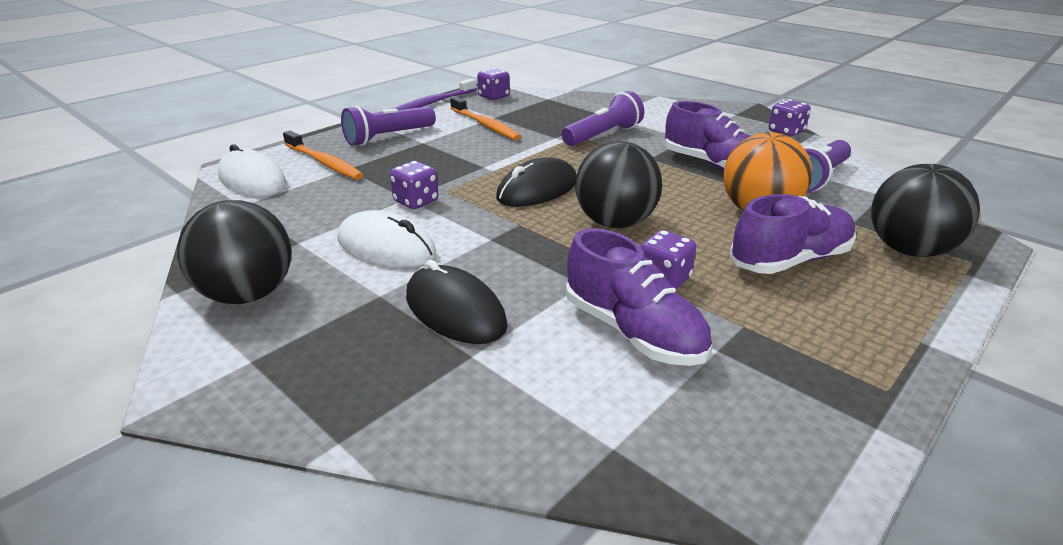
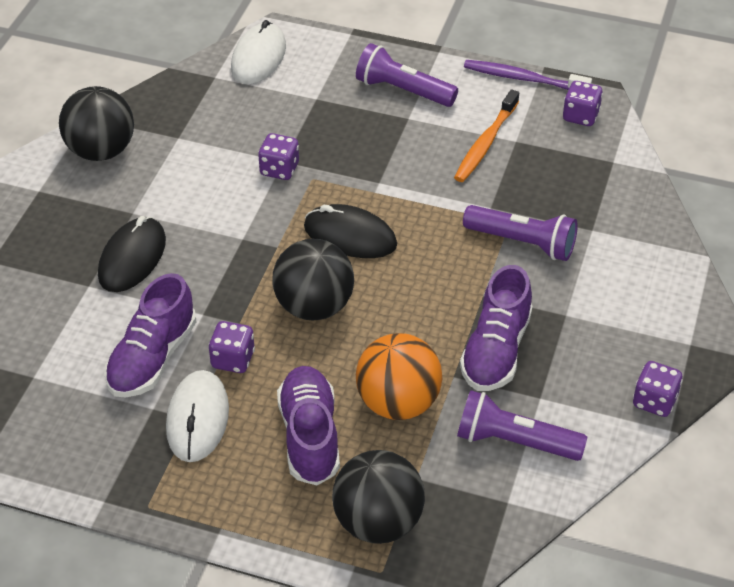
camera: 65 degrees right, 15 degrees up
orange toothbrush [283,131,363,180] -> none
white mouse [337,210,436,267] -> white mouse moved to [166,370,229,462]
purple shoe [730,194,856,274] -> purple shoe turned 135 degrees counterclockwise [277,366,340,485]

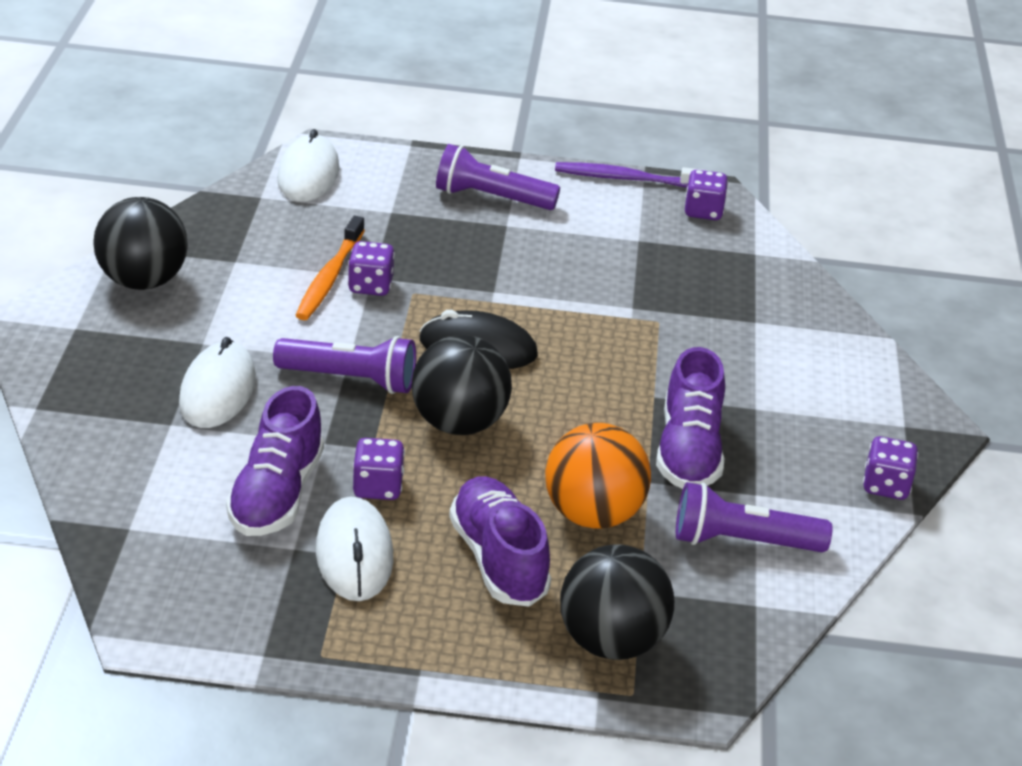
camera: 15 degrees left, 10 degrees down
black mouse [98,216,166,292] -> white mouse [179,337,256,428]
orange toothbrush [454,89,519,182] -> orange toothbrush moved to [295,216,365,320]
purple flashlight [463,205,578,261] -> purple flashlight moved to [273,336,416,394]

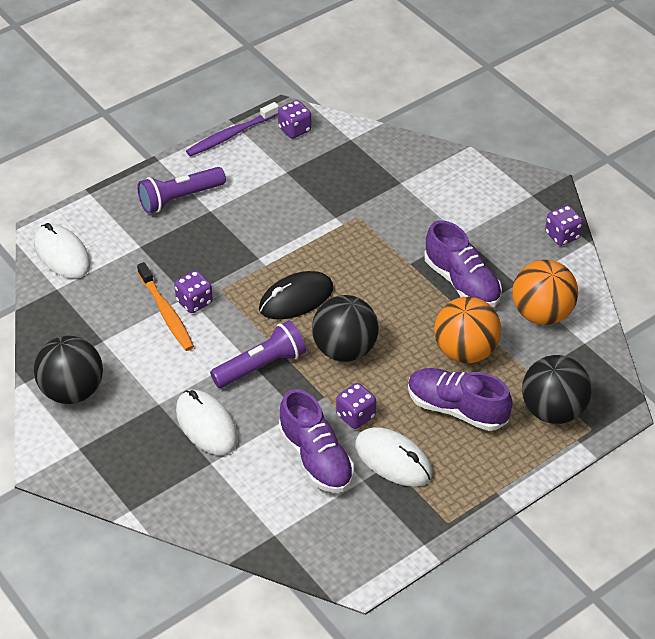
camera: 40 degrees left, 10 degrees up
purple flashlight [676,482,832,552] -> orange ball [512,260,578,325]

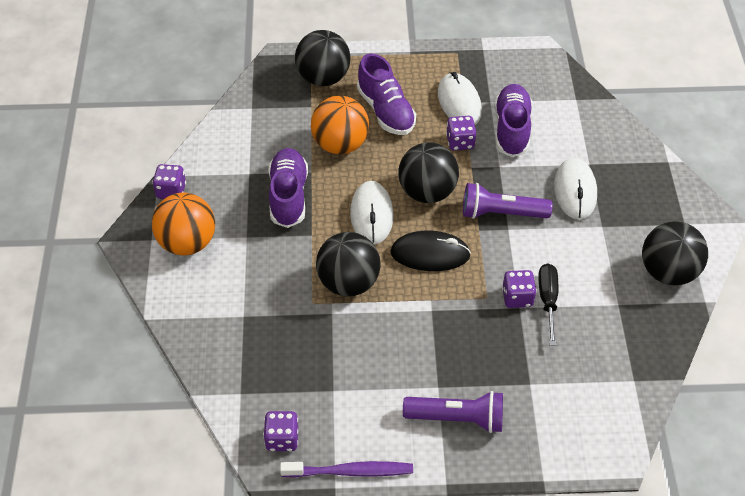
camera: 145 degrees left, 5 degrees up
white mouse [34,223,91,279] -> white mouse moved to [350,181,394,244]
orange toothbrush [137,262,194,351] -> black screwdriver [538,264,558,346]
orange ball [512,260,578,325] -> orange ball moved to [152,193,215,255]
none -> black ball [316,232,380,297]

